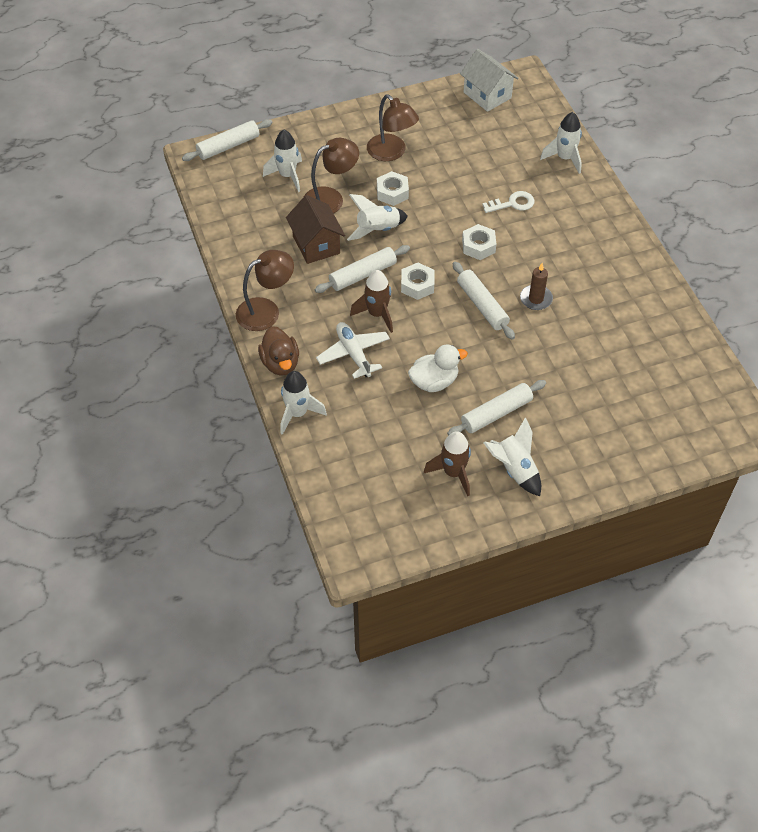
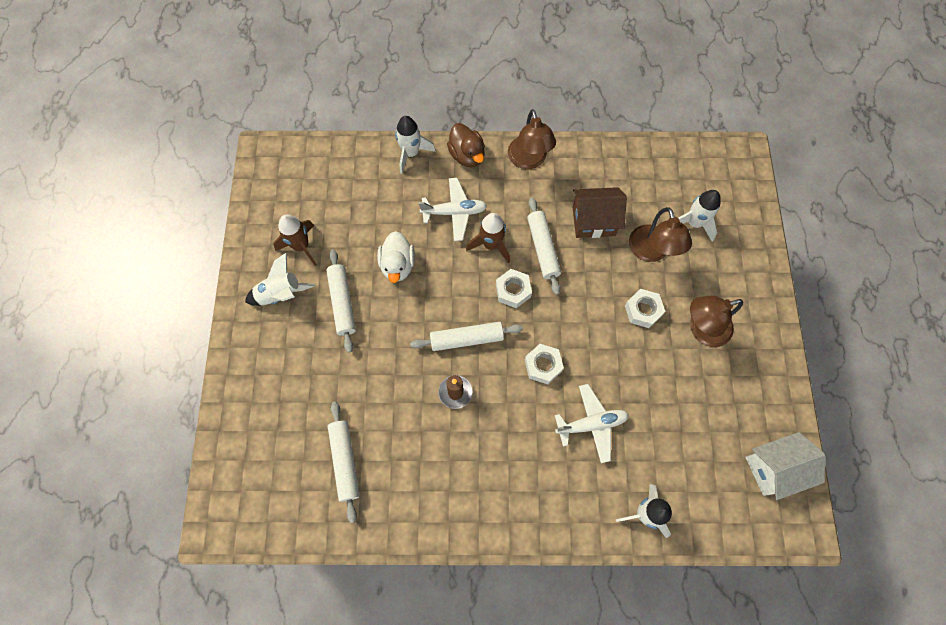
camera: 110 degrees right, 15 degrees up
white rolling pin [182,119,272,161] -> white rolling pin moved to [328,402,360,523]
brown duck [258,326,299,376] -> brown duck turned 120 degrees counterclockwise [447,123,485,167]
white rocket [347,194,408,241] -> none
white key [482,191,535,213] -> white plane [555,384,629,463]

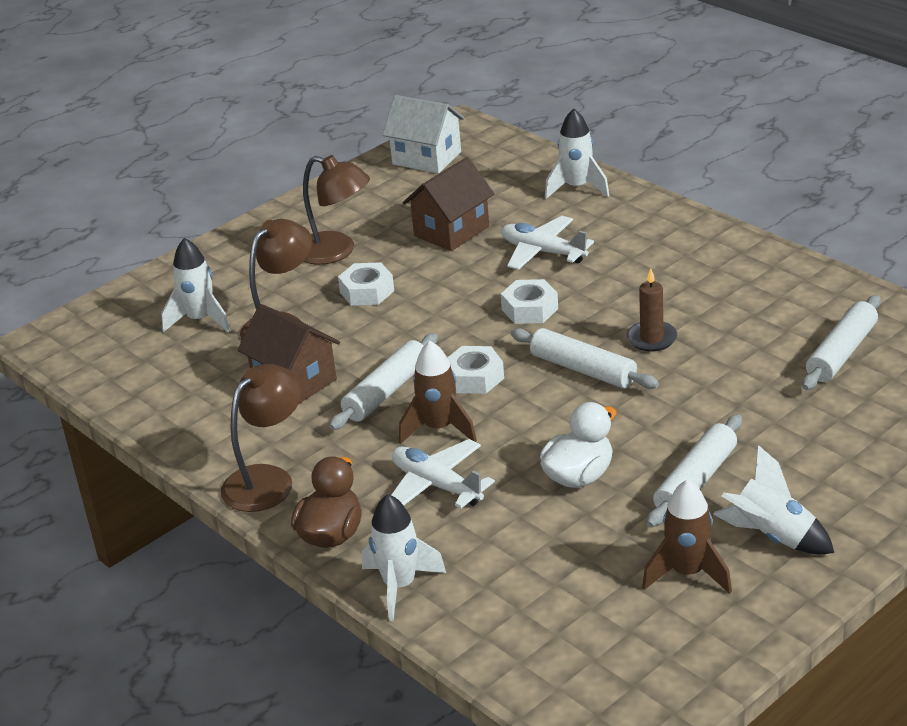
camera: 130 degrees left, 35 degrees down
none -> brown house [403,157,494,251]

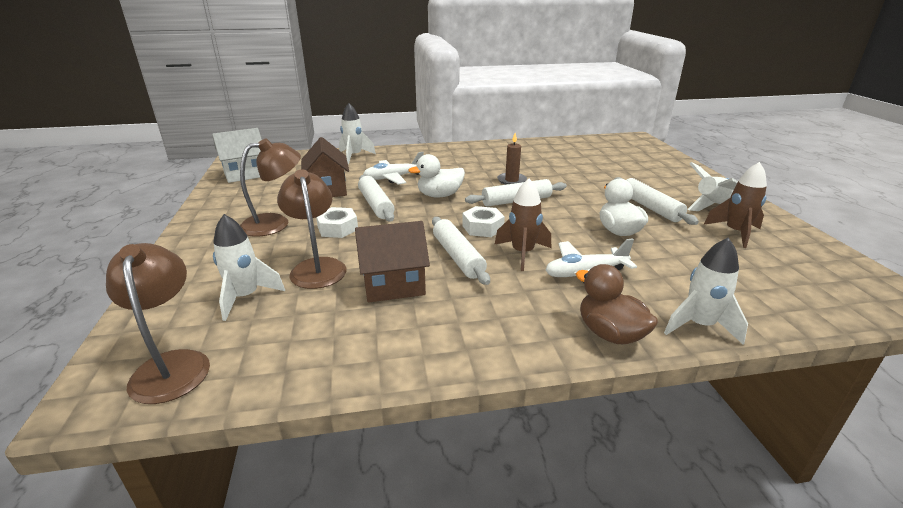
camera: 60 degrees left, 5 degrees down
brown lamp [221,364,302,512] -> brown lamp moved to [106,243,210,404]
white nut [501,279,558,324] -> white duck [408,154,465,197]
white rolling pin [802,295,881,390] -> white rolling pin moved to [358,175,395,222]

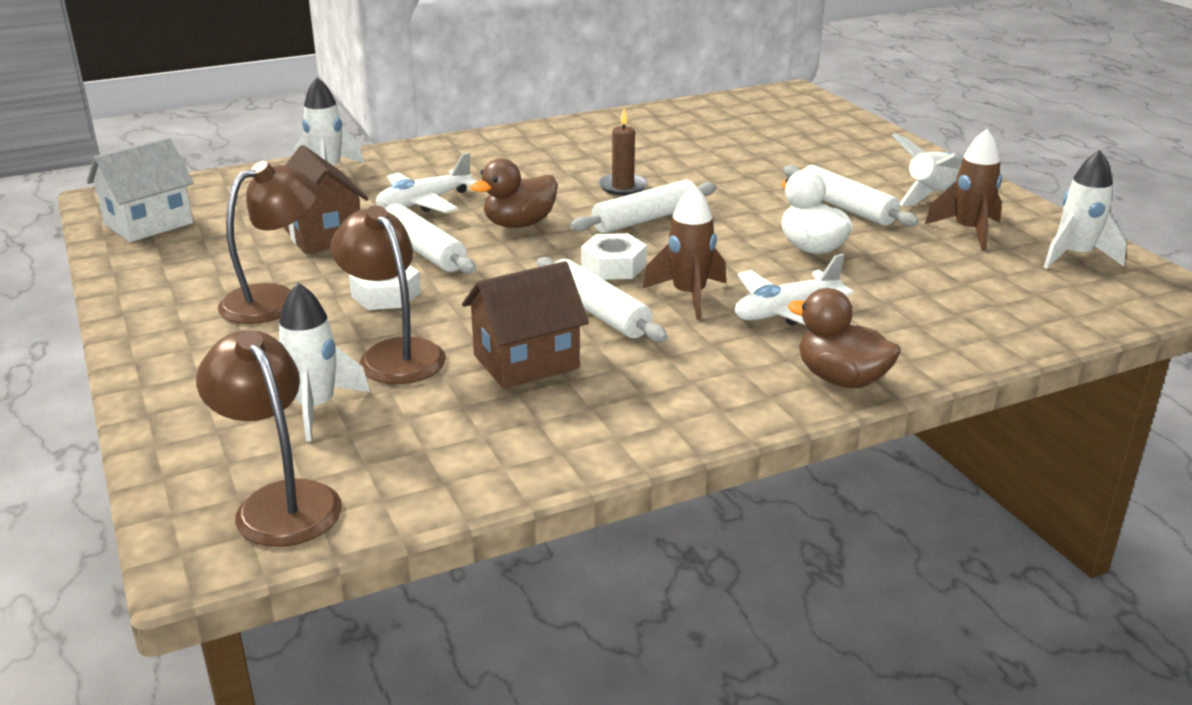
camera: 15 degrees left, 0 degrees up
white duck [408,154,465,197] -> brown duck [471,158,558,228]
white rocket [664,237,748,345] -> white rocket moved to [1044,150,1127,268]

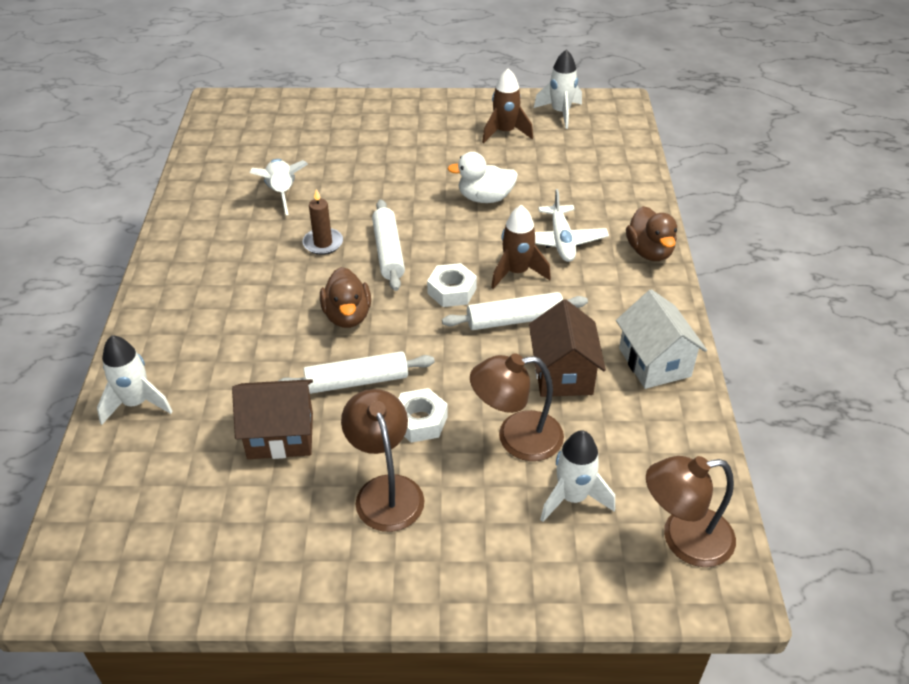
camera: 65 degrees left, 15 degrees up
white house [87,138,193,242] -> white house moved to [616,289,707,389]
white plane [376,153,478,213] -> none
white rolling pin [783,165,919,227] -> none
brown duck [788,288,901,388] -> brown duck turned 75 degrees counterclockwise [626,206,677,261]
white rocket [892,133,963,206] -> white rocket moved to [250,159,308,215]

